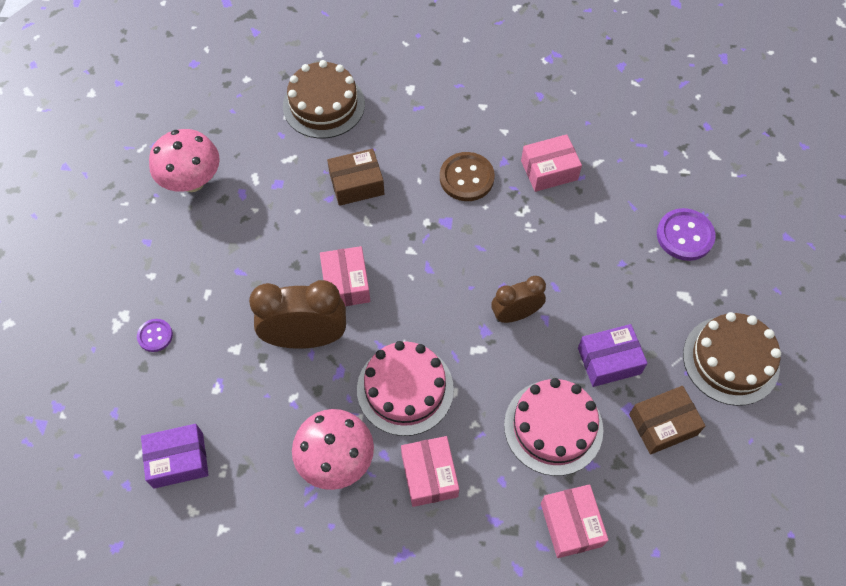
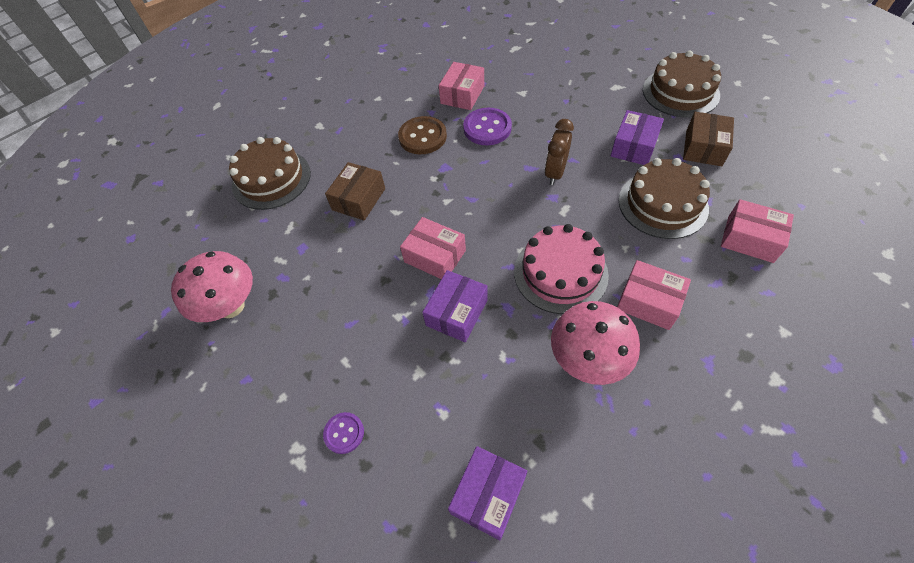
camera: 45 degrees left, 5 degrees down
brown clock [249,280,346,349] -> purple box [422,270,488,342]
pink cake [504,378,603,476] -> brown cake [619,158,710,239]
purple button [657,208,716,261] -> purple button moved to [463,108,512,145]

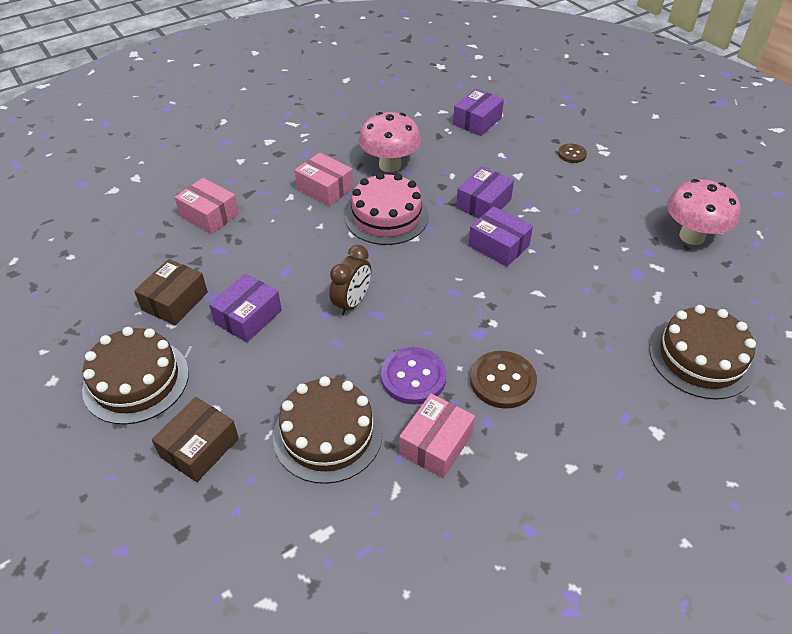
camera: 175 degrees left, 10 degrees down
purple button [323,412,364,454] -> brown button [558,144,587,163]
brown box [325,162,385,220] -> brown box moved to [152,397,239,482]
pink box [400,217,466,279] -> purple box [468,206,533,267]
brown cake [619,158,710,239] -> brown cake moved to [273,376,383,484]

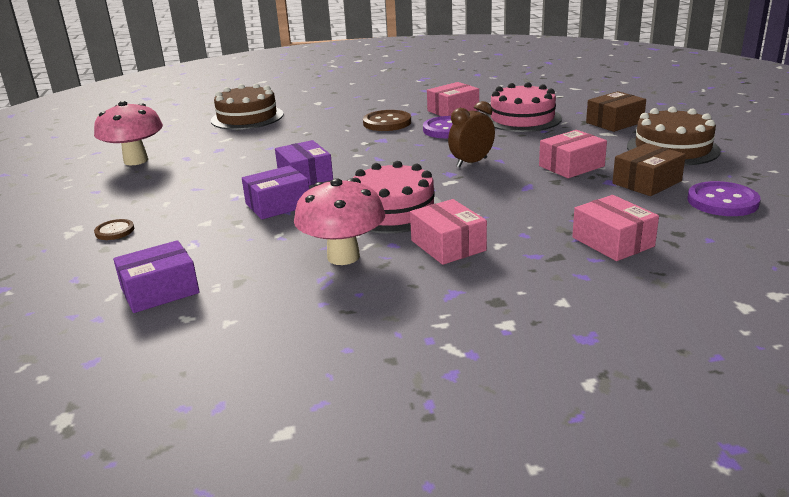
camera: 155 degrees left, 20 degrees down
purple box [209,274,282,342] -> pink box [539,130,607,178]
brown cake [273,376,383,484] -> pink cake [486,82,562,132]
none -> purple button [687,181,761,216]

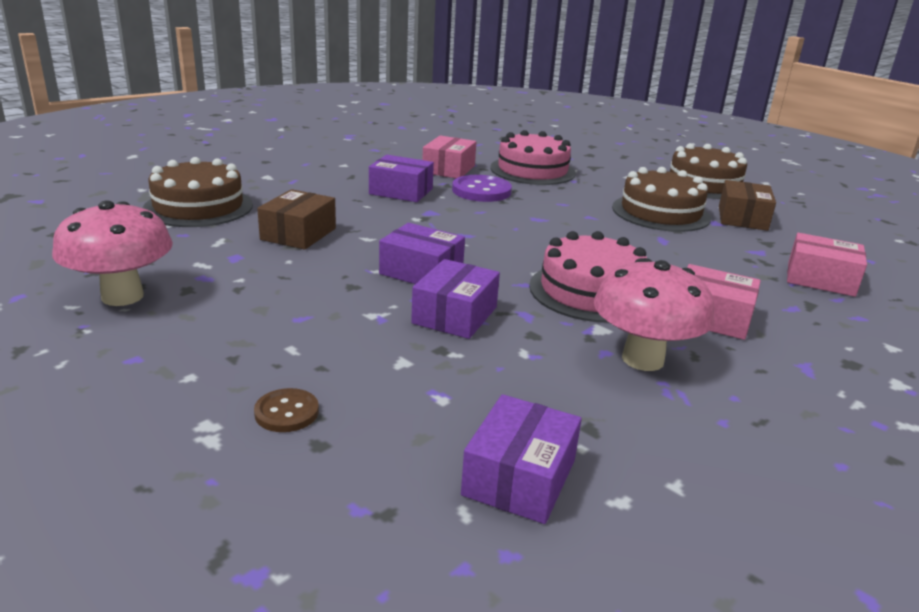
camera: 40 degrees left, 0 degrees up
brown button [363,110,411,131] -> purple box [369,155,434,202]
brown clock [448,101,495,168] -> none
pink box [539,130,607,178] -> brown cake [612,167,711,232]
brown box [586,91,646,132] -> brown box moved to [257,189,336,250]
purple button [687,181,761,216] -> none

